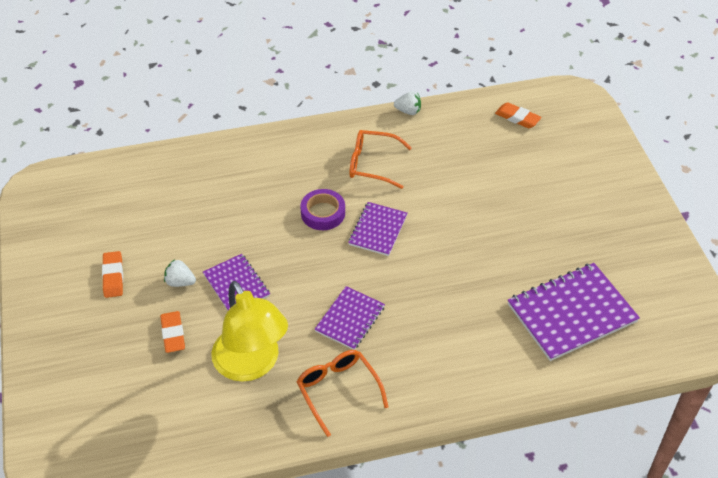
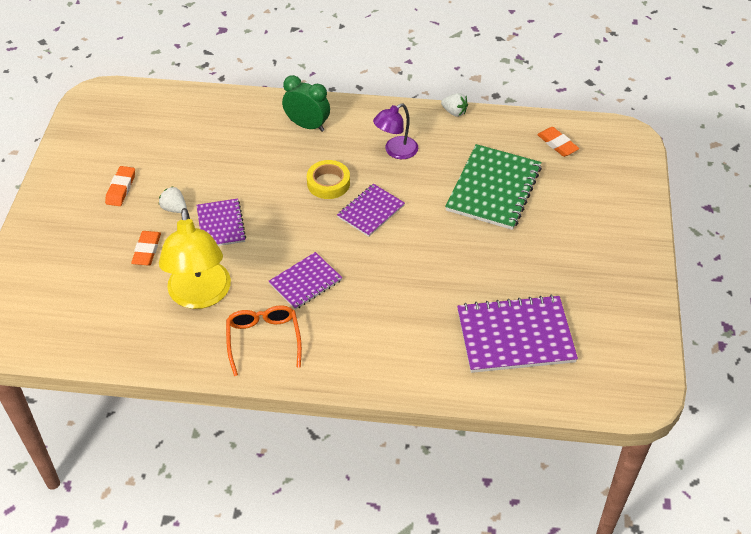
camera: 20 degrees right, 0 degrees up
purple tape [300,189,345,230] -> yellow tape [307,160,350,199]
orange glasses [349,130,412,189] -> purple lamp [373,103,418,159]
none -> green clock [282,75,330,132]
none -> green notebook [445,144,542,230]

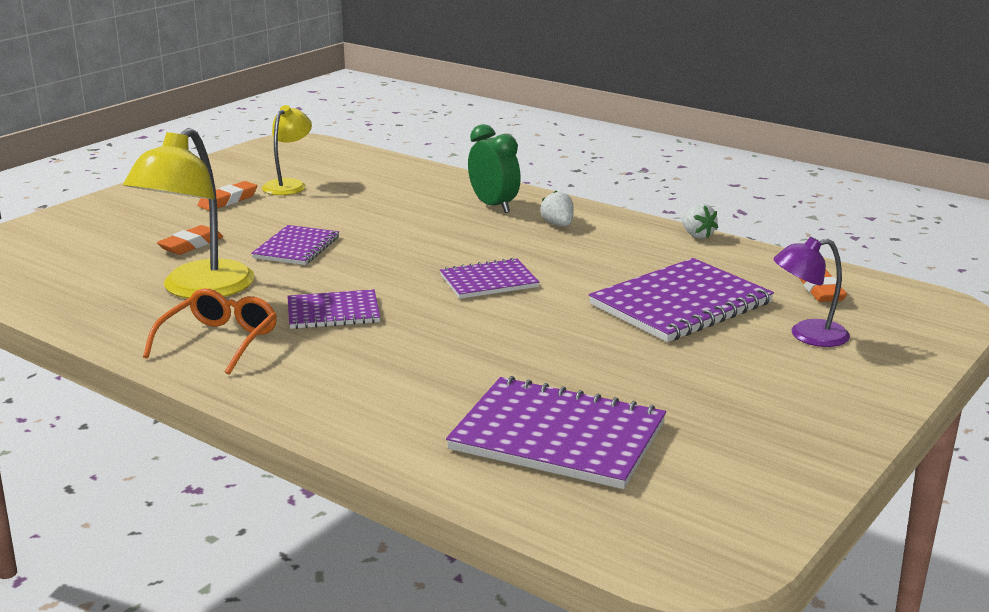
camera: 30 degrees right, 25 degrees down
white strawberry [159,186,187,213] -> white strawberry moved to [540,191,573,226]
yellow tape [307,160,350,199] -> none
purple lamp [373,103,418,159] -> purple lamp moved to [773,237,850,347]
green notebook [445,144,542,230] -> purple notebook [589,258,774,342]
none -> yellow lamp [262,105,312,195]

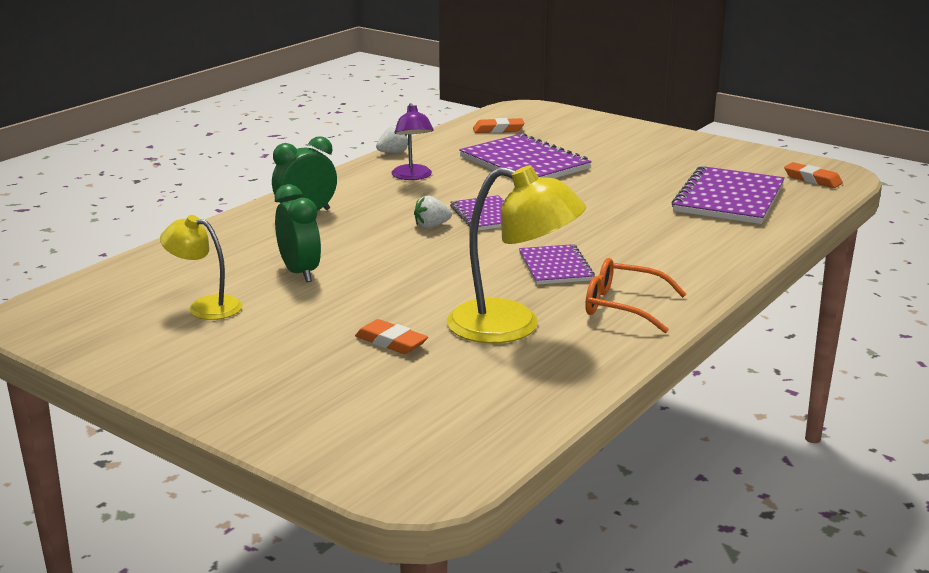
camera: 90 degrees left, 0 degrees up
orange eraser [197,181,257,211] -> orange eraser moved to [784,162,843,188]
purple notebook [251,225,339,265] -> none
white strawberry [540,191,573,226] -> white strawberry moved to [414,196,452,229]
purple lamp [773,237,850,347] -> purple lamp moved to [392,103,433,180]
none -> green clock [275,184,321,282]

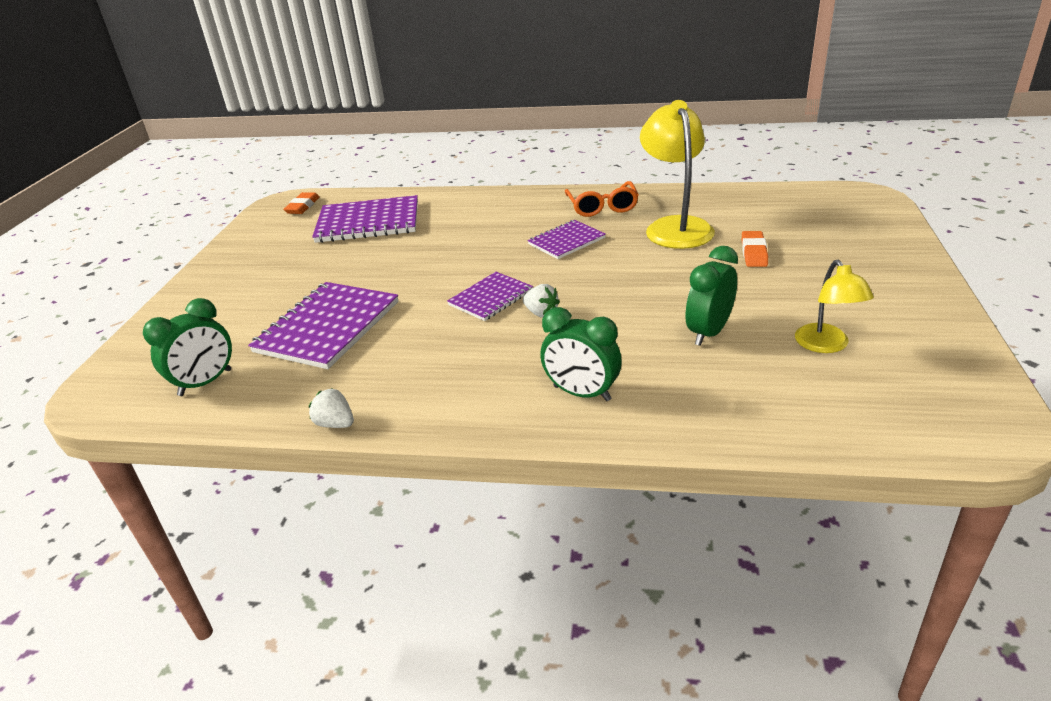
camera: 115 degrees left, 10 degrees up
purple lamp [392,103,433,180] -> none
orange eraser [473,118,525,133] -> green clock [143,298,232,396]

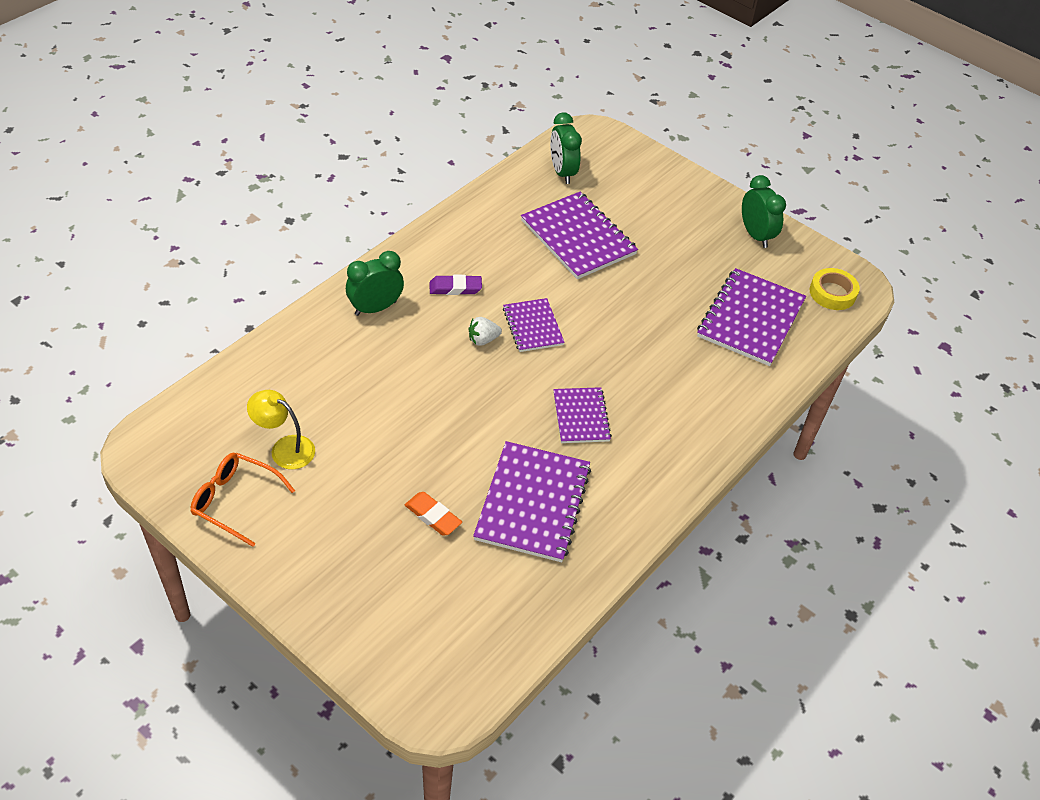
camera: 115 degrees right, 15 degrees up
orange eraser [283,192,320,214] -> yellow tape [810,268,860,310]
white strawberry [309,388,354,428] -> none
orange glasses [565,181,639,217] -> orange glasses moved to [191,453,295,547]
yellow lamp [640,100,715,249] -> purple notebook [473,441,591,562]
green clock [686,246,738,346] -> green clock moved to [742,175,786,248]
none -> purple eraser [430,275,482,295]

